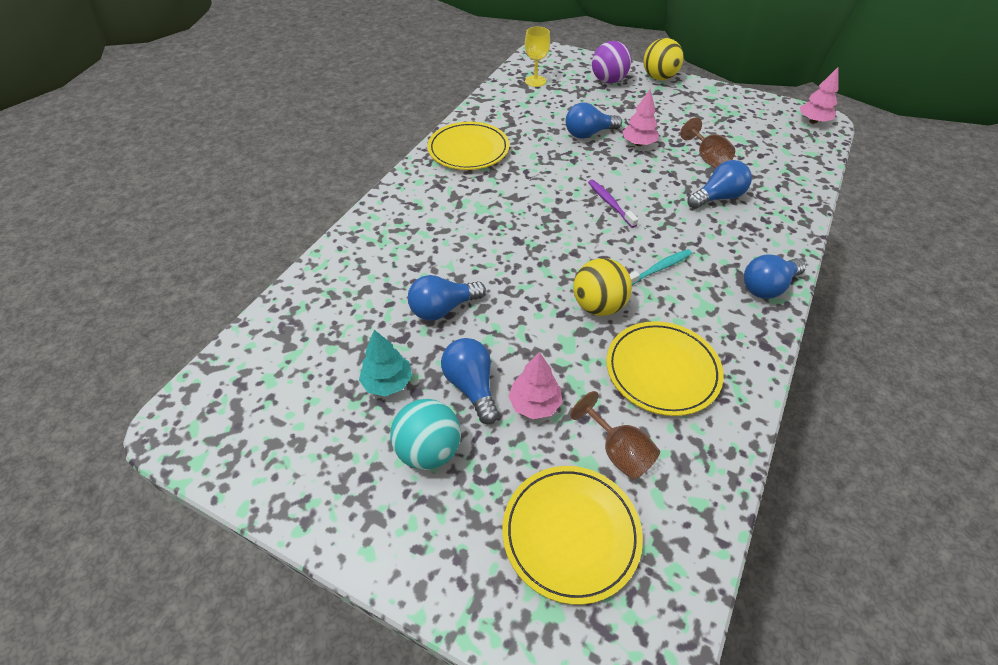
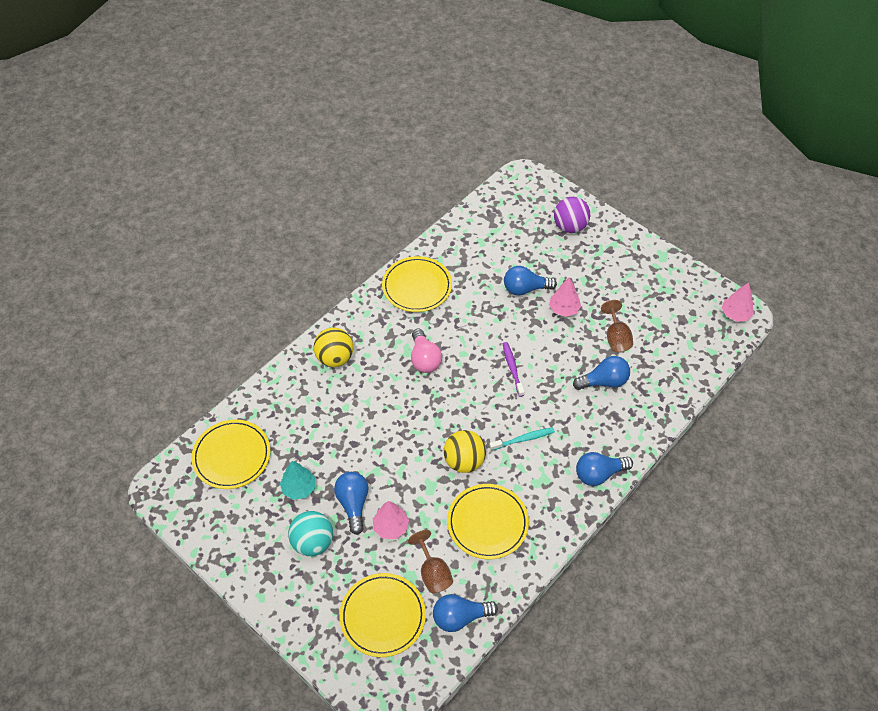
camera: 15 degrees right, 5 degrees up
blue light bulb [408,275,486,321] -> blue light bulb moved to [433,594,498,632]
yellow goblet [525,27,550,87] -> none
yellow ball [643,38,684,80] -> yellow ball moved to [314,327,353,367]
none -> yellow plate [191,420,270,489]
none -> pink light bulb [411,329,442,373]

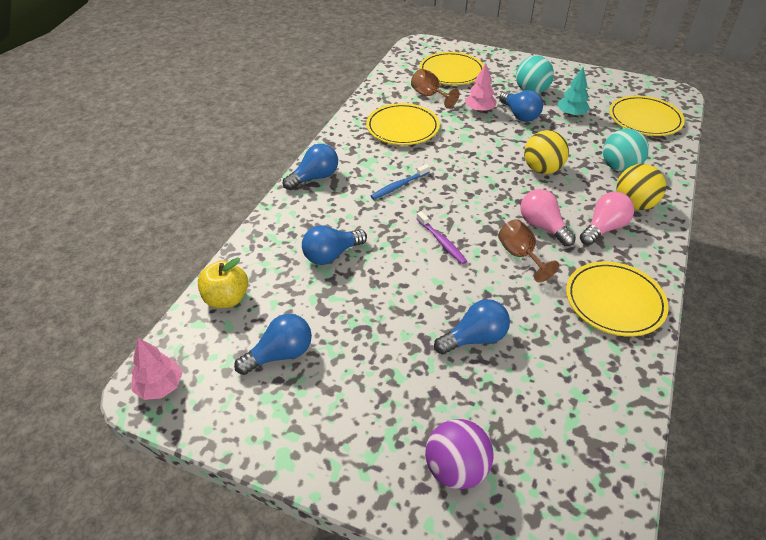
camera: 160 degrees right, 10 degrees down
blue light bulb [433,594,498,632] -> blue light bulb moved to [234,314,312,375]
yellow ball [444,430,486,473] -> yellow ball moved to [524,130,569,174]
turquoise toothbrush [489,427,555,451] -> blue toothbrush [371,164,430,199]
pink tree [549,277,581,317] -> none
brown goblet [601,300,633,352] -> brown goblet moved to [498,219,559,283]
none -> yellow apple [198,257,248,308]
none -> pink light bulb [580,192,634,245]
none -> turquoise ball [603,129,649,172]

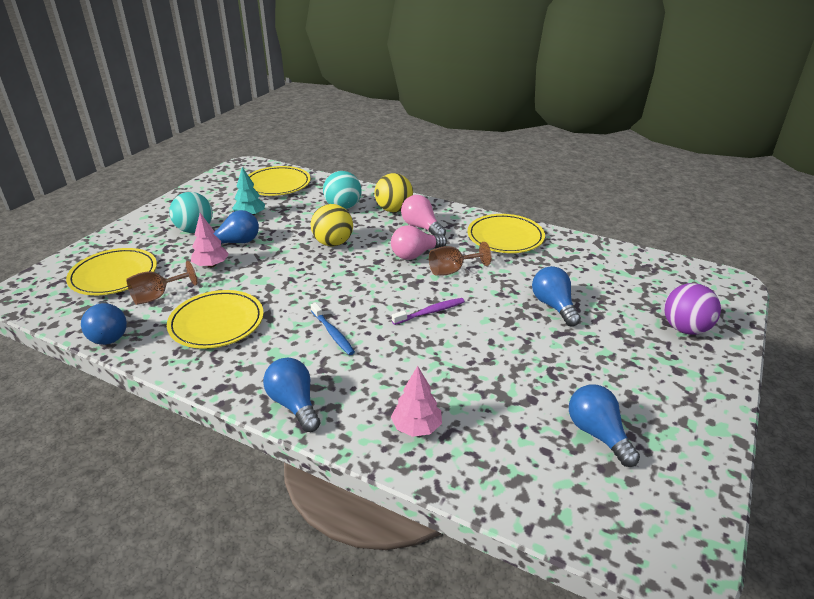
camera: 85 degrees left, 10 degrees down
pink tree [131,338,183,400] -> pink tree moved to [391,366,442,437]
yellow apple [198,257,248,308] -> none
blue light bulb [302,225,367,265] -> blue light bulb moved to [81,301,127,345]

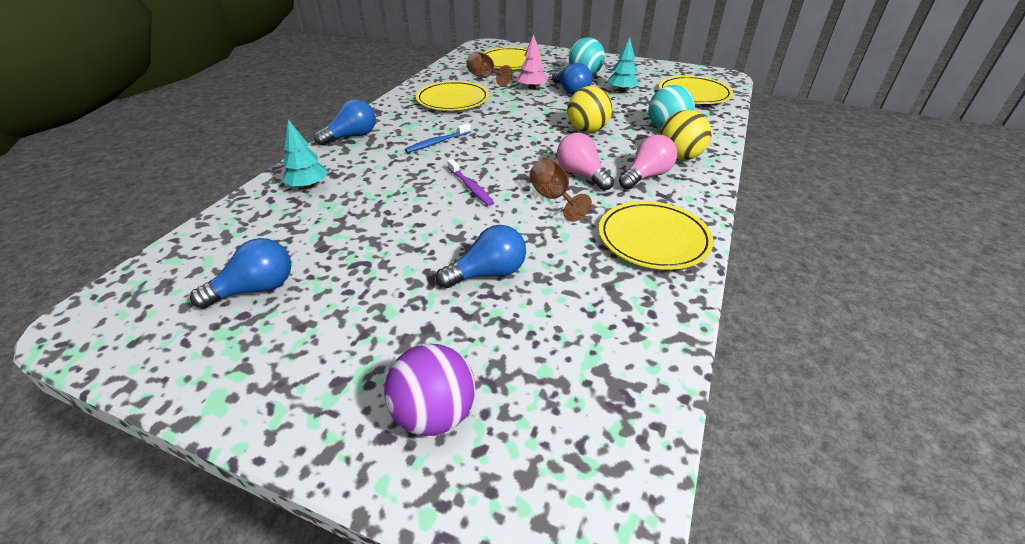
camera: 85 degrees right, 5 degrees up
blue light bulb [81,301,127,345] -> none
pink tree [391,366,442,437] -> turquoise tree [283,120,328,189]

